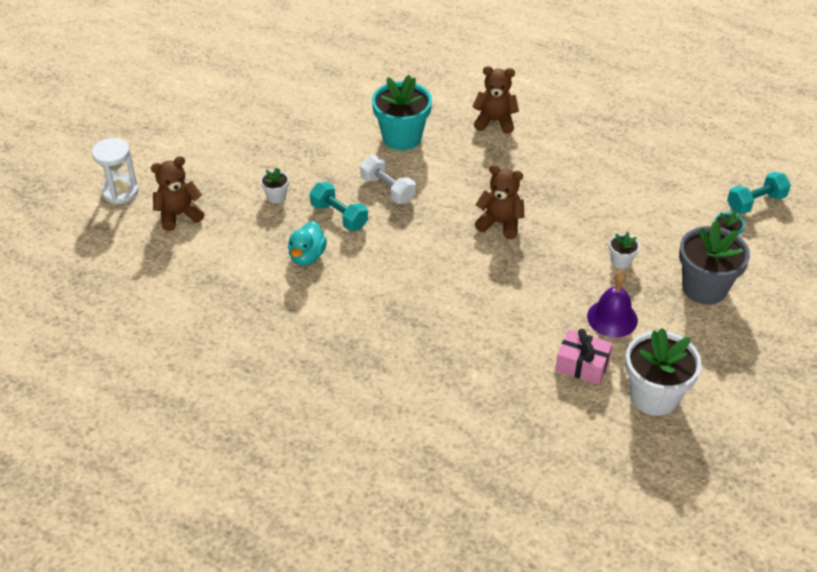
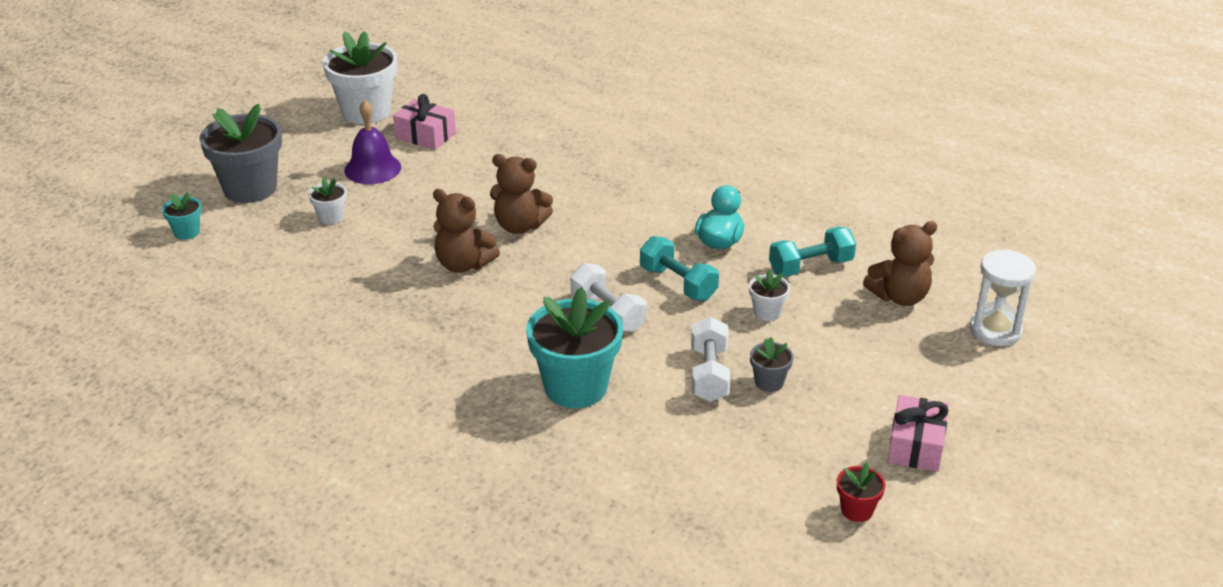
camera: 175 degrees left, 10 degrees down
brown teddy bear [472,66,519,134] -> brown teddy bear moved to [490,154,553,234]
turquoise dumbbell [727,172,791,214] -> turquoise dumbbell moved to [769,227,856,277]
none -> white dumbbell [691,317,731,402]
none -> grey flower pot [750,337,794,392]
none -> red flower pot [837,463,886,522]
none -> pink gift [888,395,949,472]

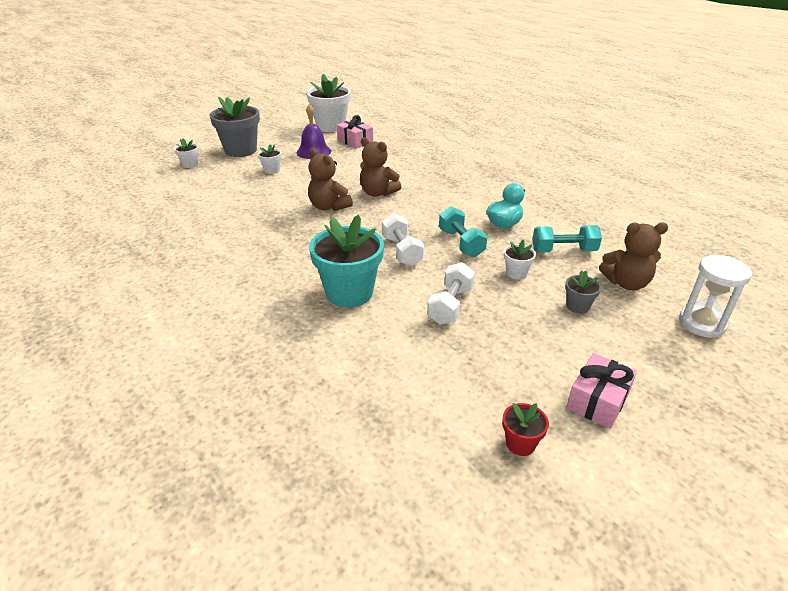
camera: 20 degrees right, 0 degrees up
turquoise flower pot [162,192,202,240] -> white flower pot [174,138,199,168]
grey flower pot [750,337,794,392] -> grey flower pot moved to [565,270,601,314]

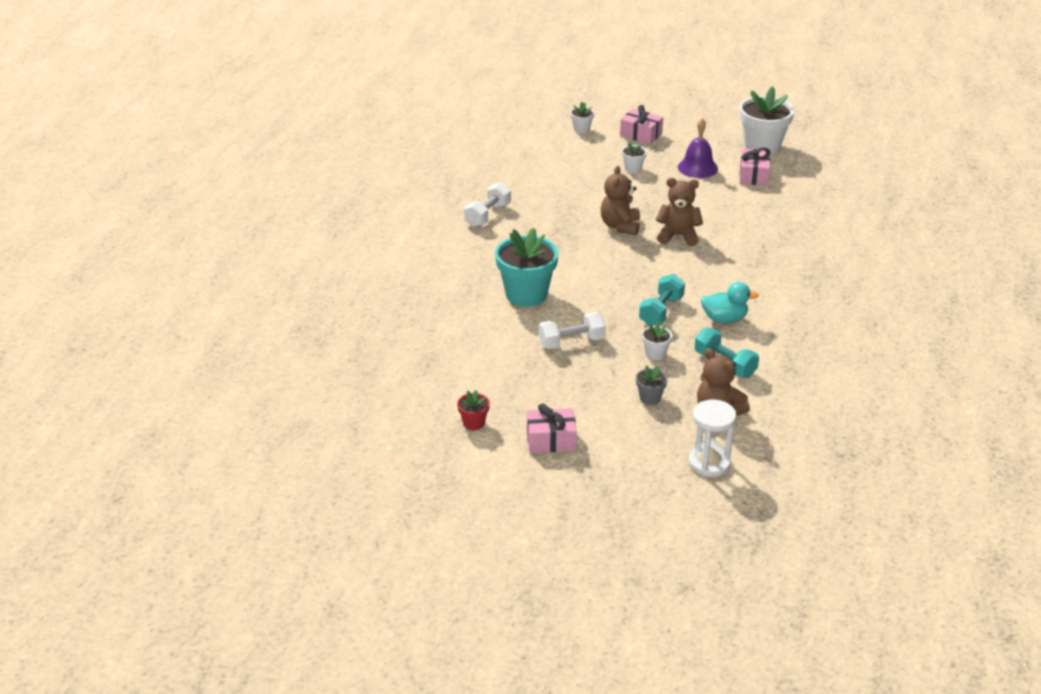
camera: 50 degrees right, 0 degrees up
grey flower pot [210,97,260,157] -> pink gift [620,105,663,144]
brown teddy bear [360,137,401,197] -> brown teddy bear turned 105 degrees clockwise [656,178,703,246]
white dumbbell [382,213,424,266] -> white dumbbell moved to [464,182,511,227]

